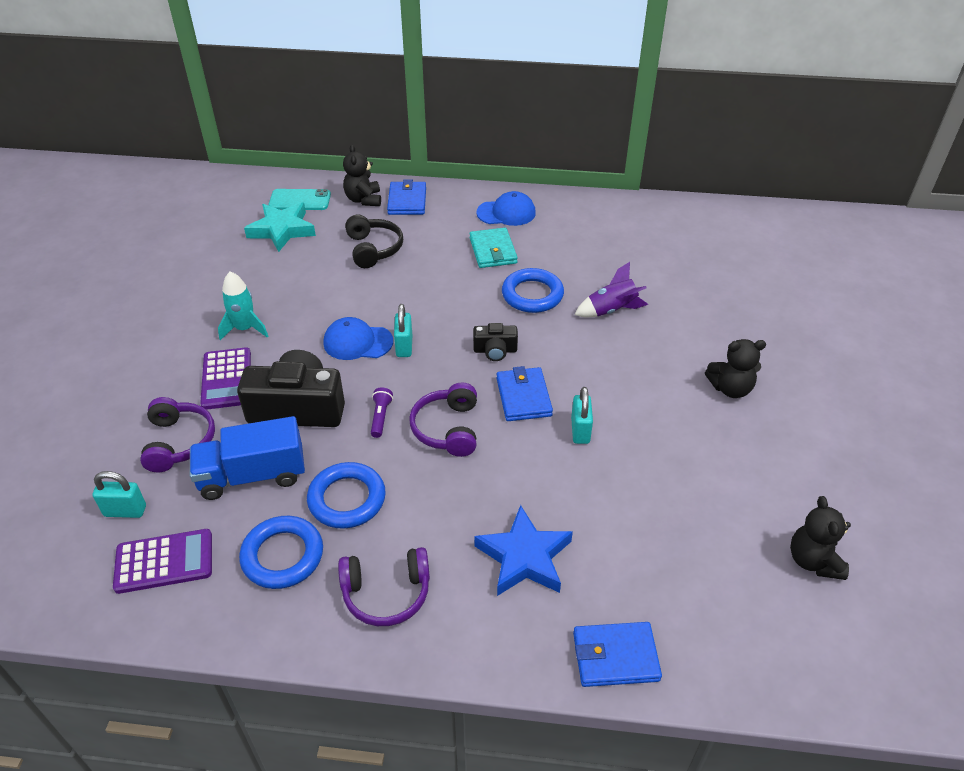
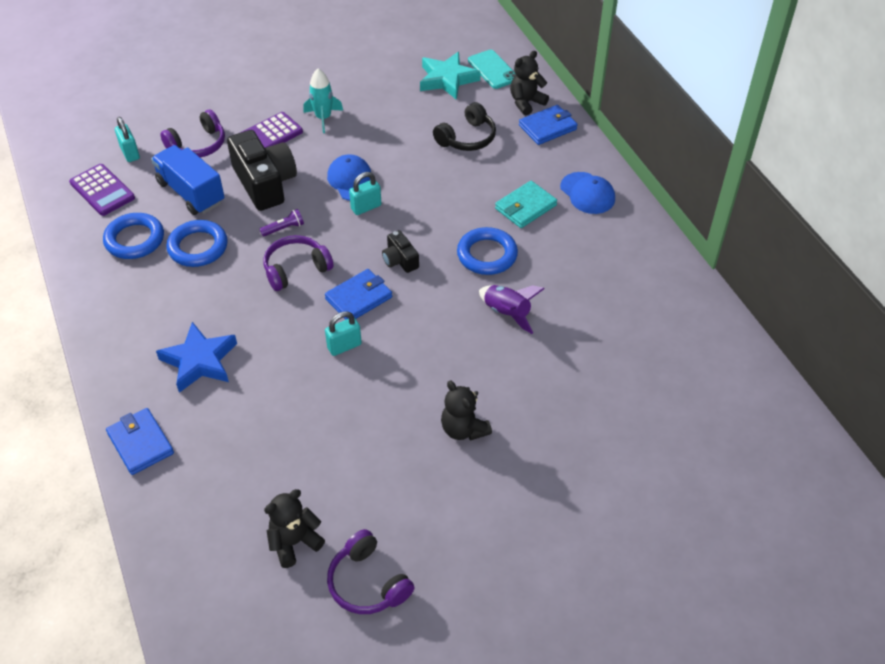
camera: 60 degrees right, 5 degrees up
purple headphones [338,547,430,626] -> purple headphones moved to [327,529,415,614]

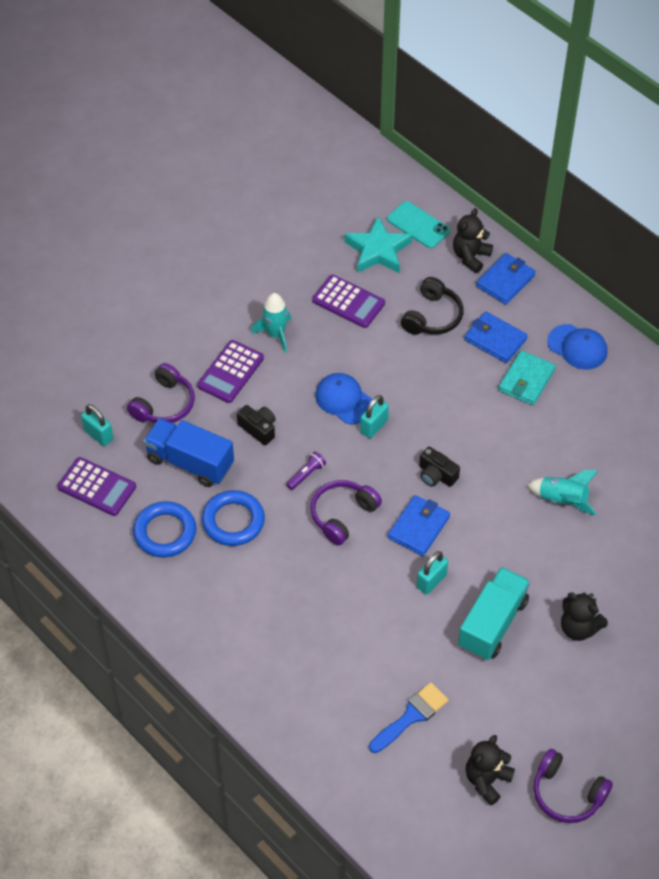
camera: 20 degrees left, 5 degrees up
blue wallet [106,408,174,475] -> blue wallet moved to [464,312,528,363]
blue star [156,322,237,393] -> none
black camera [227,130,297,211] -> black camera [237,405,276,445], size x0.49
blue ring [457,227,518,275] -> none
purple rocket [479,285,544,334] -> turquoise rocket [527,470,598,515]
none -> purple calculator [312,275,385,328]
none -> blue brush [369,682,449,753]
none -> turquoise truck [458,567,530,660]

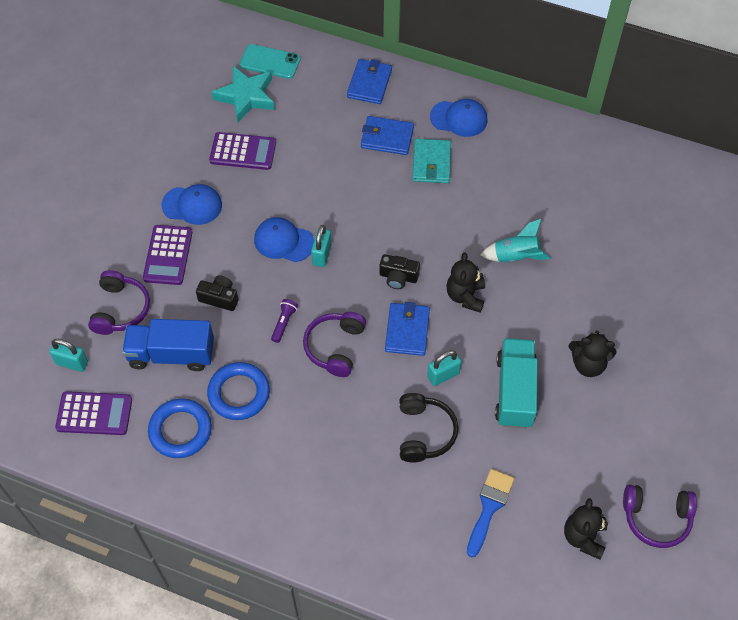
camera: 25 degrees left, 5 degrees up
turquoise rocket [251,293,291,353] -> blue cap [161,184,222,225]
black headphones [401,277,464,335] -> black headphones moved to [399,393,458,462]
turquoise padlock [417,551,448,595] -> turquoise padlock turned 45 degrees clockwise [427,350,461,386]
black teddy bear [453,208,493,273] -> black teddy bear moved to [446,252,485,313]

